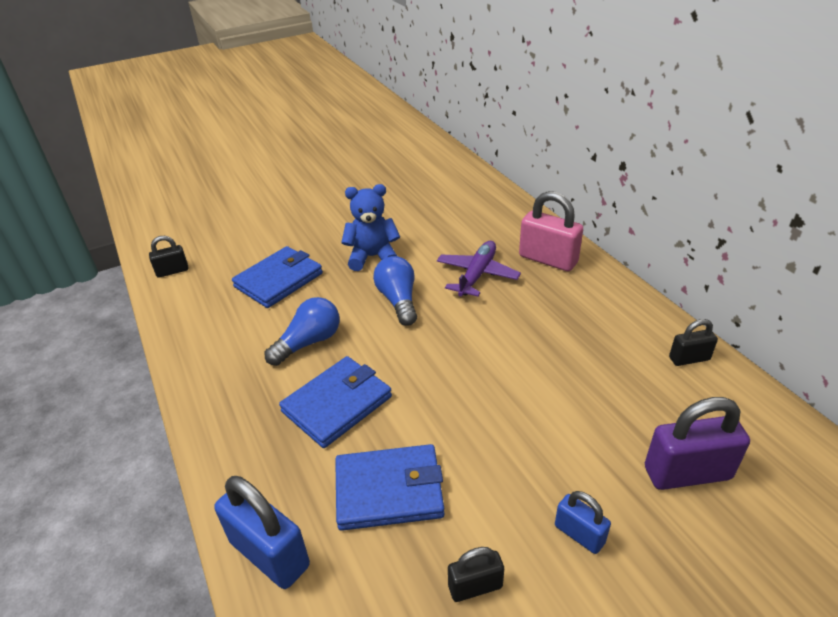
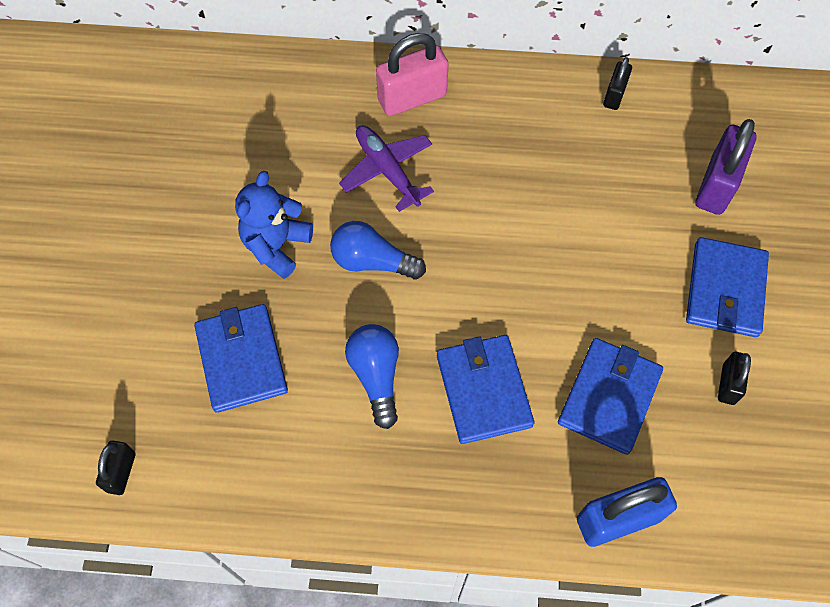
camera: 60 degrees left, 25 degrees up
blue padlock [555,491,611,554] -> blue wallet [686,237,769,337]

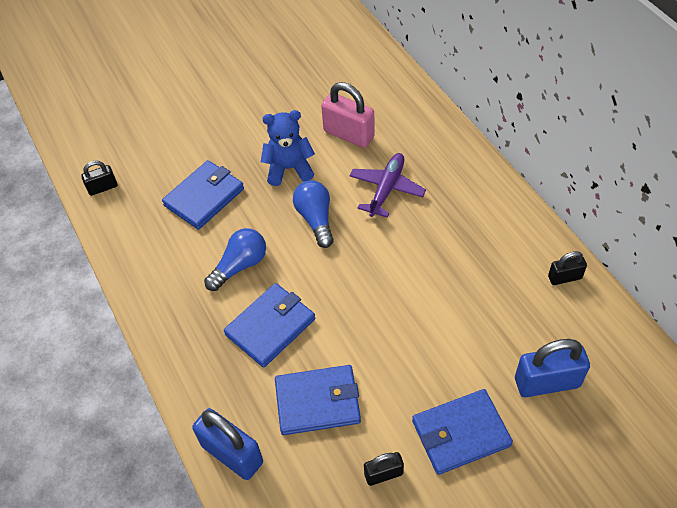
camera: 60 degrees right, 10 degrees down
pink padlock [376,33,449,116] -> pink padlock moved to [321,82,375,148]
purple padlock [695,119,756,215] -> blue padlock [515,339,590,397]

